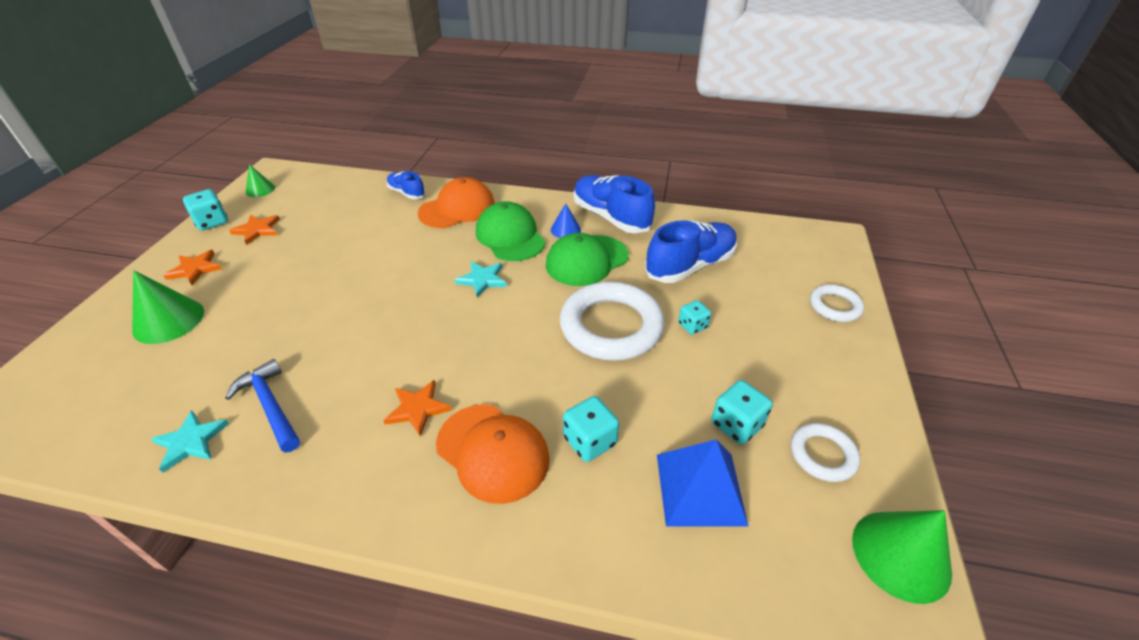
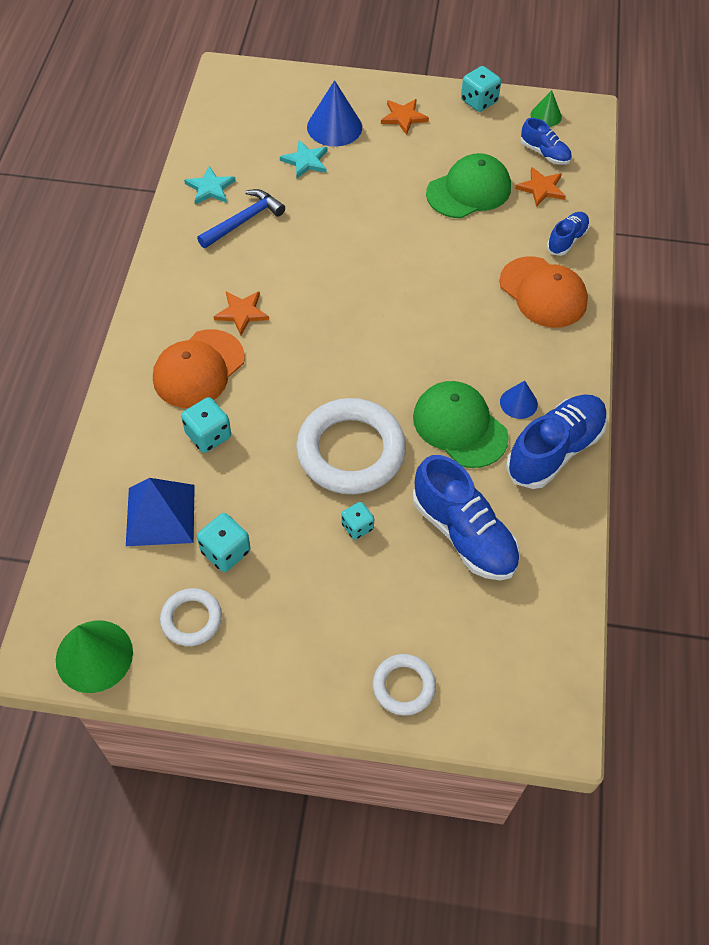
camera: 85 degrees right, 15 degrees up
green cone [132,270,204,344] -> blue cone [307,80,362,147]
orange star [229,215,280,245] -> orange star moved to [515,167,566,207]
turquoise star [455,261,507,298] -> turquoise star moved to [280,140,328,178]
green cap [476,201,546,261] -> green cap moved to [426,153,511,218]
none -> blue shoe [521,118,572,165]

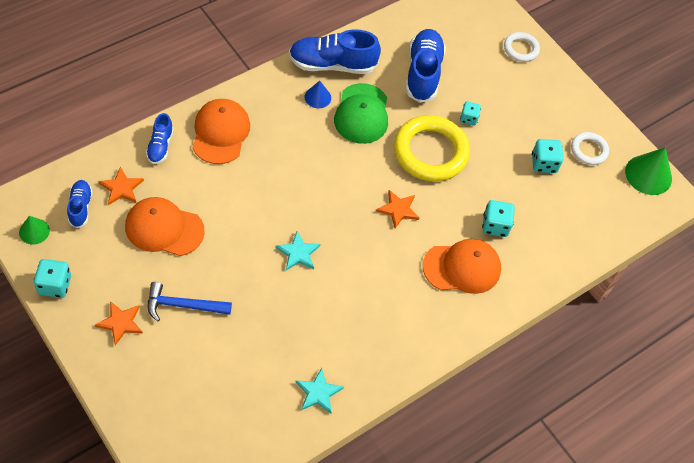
camera: 140 degrees left, 0 degrees up
blue pyramid [126,478,195,546] -> none
blue hammer [197,189,285,248] -> blue hammer moved to [148,282,232,321]
orange star [214,291,269,335] -> orange star moved to [376,190,419,228]
turquoise star [280,140,328,178] -> turquoise star moved to [275,231,321,270]
white ring [296,398,406,494] -> yellow ring [394,115,470,181]
blue cone [307,80,362,147] -> none
green cap [426,153,511,218] -> orange cap [125,197,205,256]
blue shoe [547,212,590,256] -> blue shoe turned 75 degrees counterclockwise [146,113,174,164]

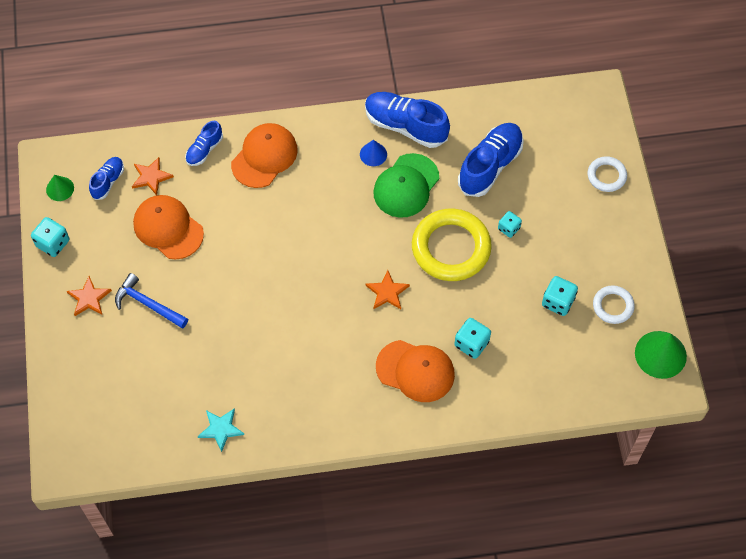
camera: 35 degrees right, 5 degrees up
turquoise star [275,231,321,270] -> none

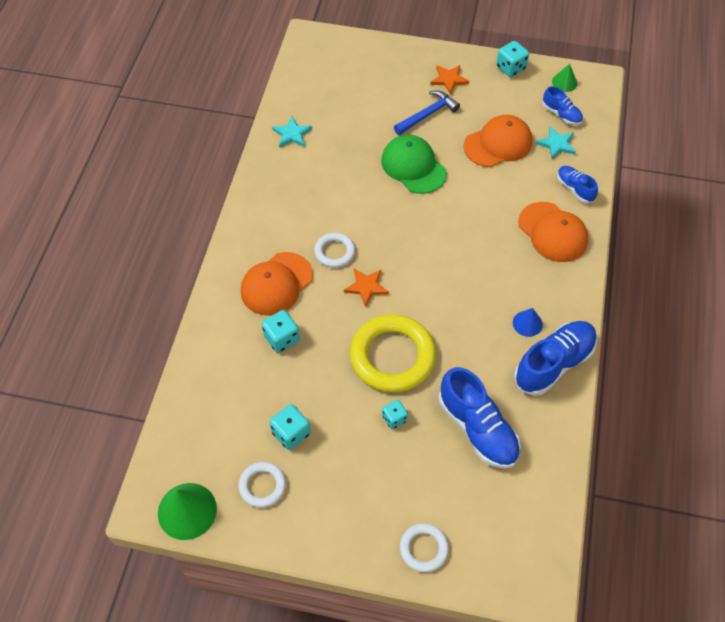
camera: 110 degrees right, 5 degrees down
orange star [132,157,174,195] -> turquoise star [536,126,576,159]
green cap [373,153,439,218] -> green cap moved to [381,135,447,194]
none -> white ring [314,233,355,268]

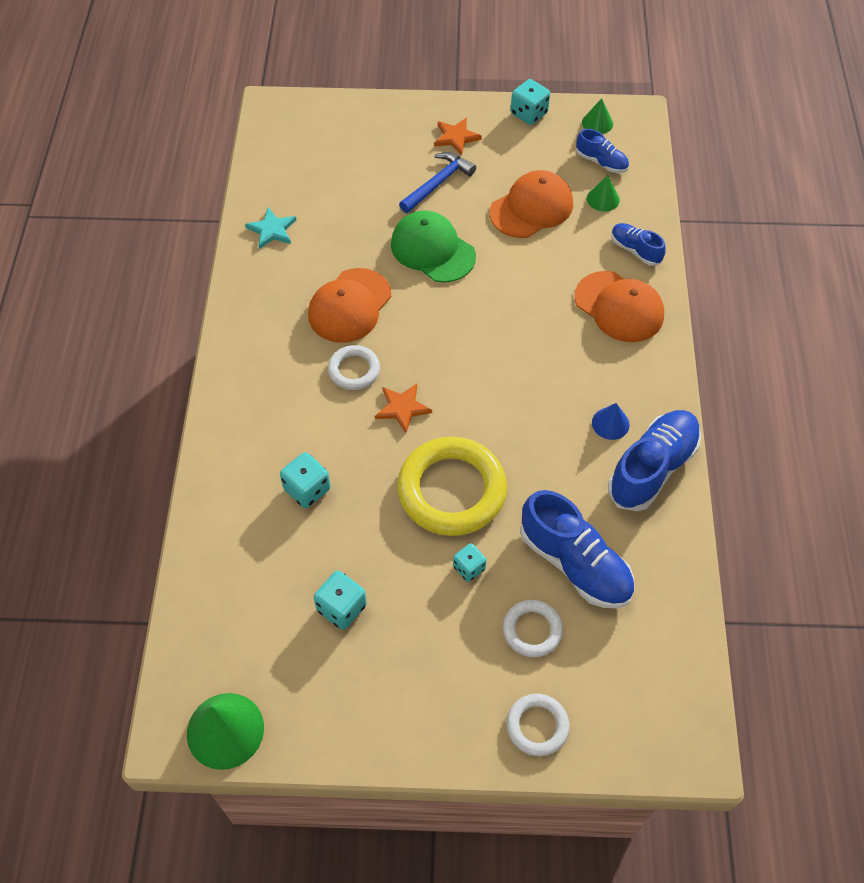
camera: 10 degrees left, 0 degrees up
white ring [238,462,286,508] -> white ring moved to [503,600,563,657]
orange cap [241,252,313,316] -> orange cap moved to [308,268,391,343]
turquoise star [536,126,576,159] -> green cone [587,175,620,212]

